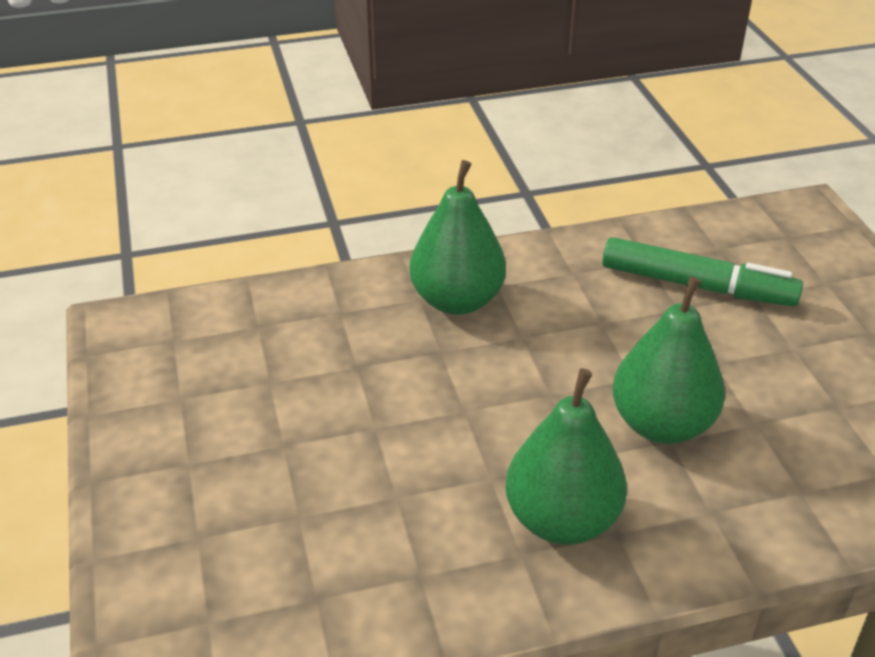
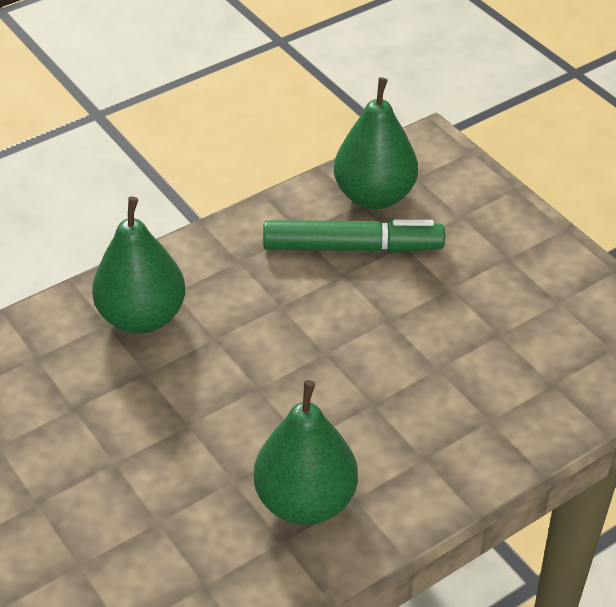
camera: 20 degrees left, 5 degrees up
green pear [612,276,725,444] -> green pear moved to [334,77,418,209]

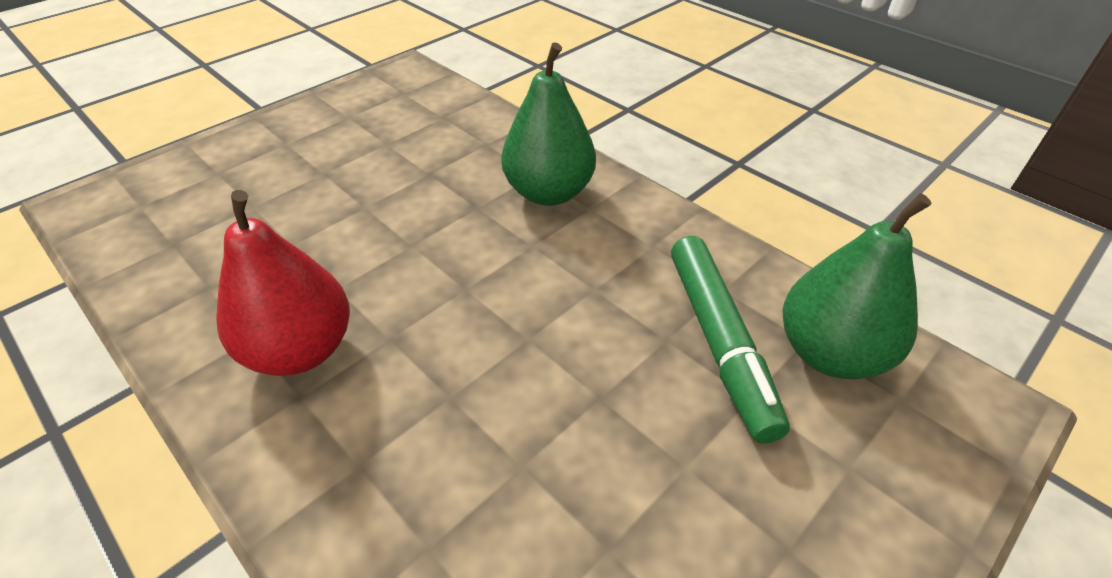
camera: 80 degrees right, 0 degrees up
green pear [254,380,358,525] -> red pear [216,190,350,376]

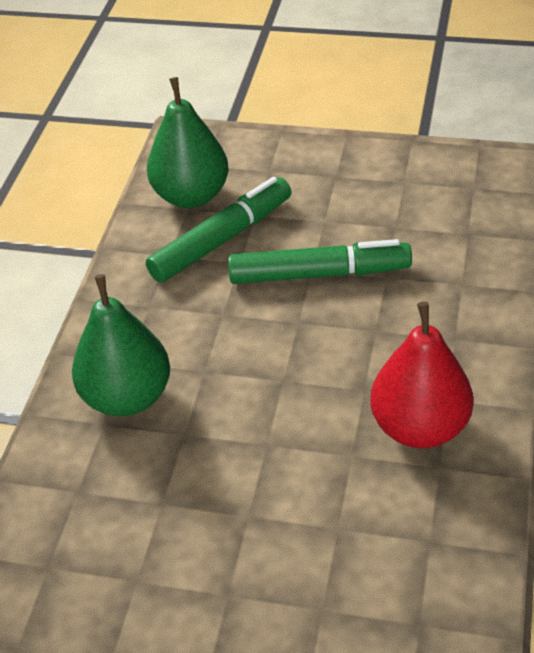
camera: 120 degrees left, 0 degrees up
none -> green marker [228,239,412,284]

